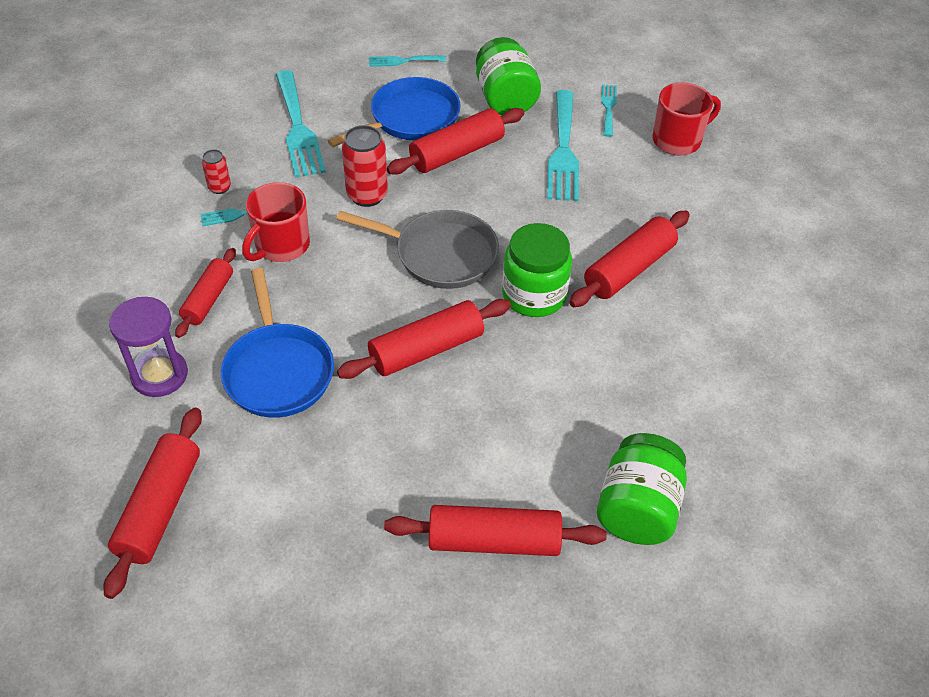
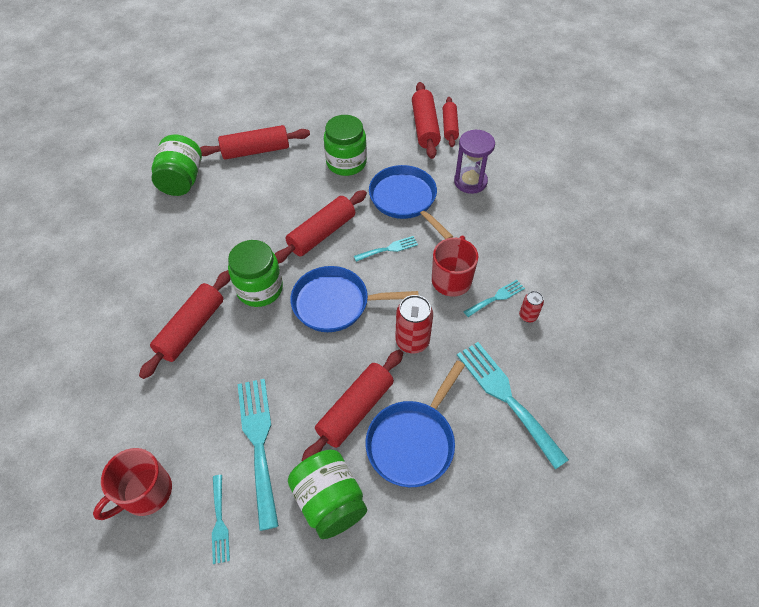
camera: 165 degrees right, 5 degrees up
red rolling pin [175,248,236,338] -> red rolling pin moved to [443,97,459,147]
grey pan [336,210,499,289] -> blue pan [291,266,418,332]
turquoise fork [369,55,446,67] -> turquoise fork moved to [354,236,418,262]
none -> green jar [324,115,367,176]

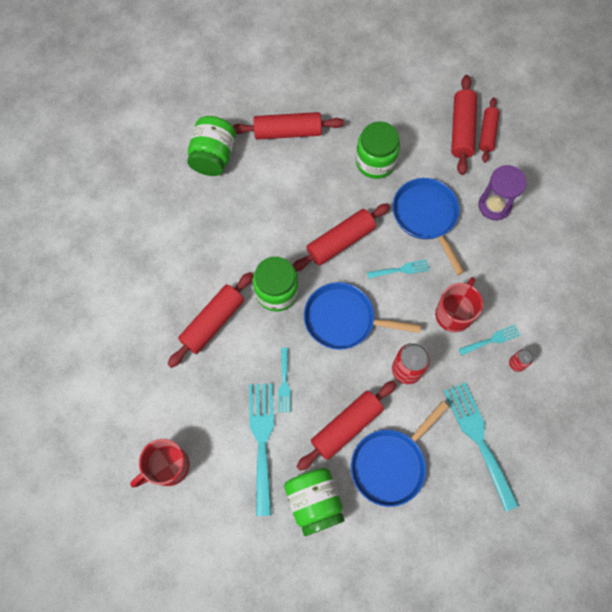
camera: 10 degrees right, 15 degrees up
turquoise fork [212,475,230,564] -> turquoise fork moved to [278,348,291,413]

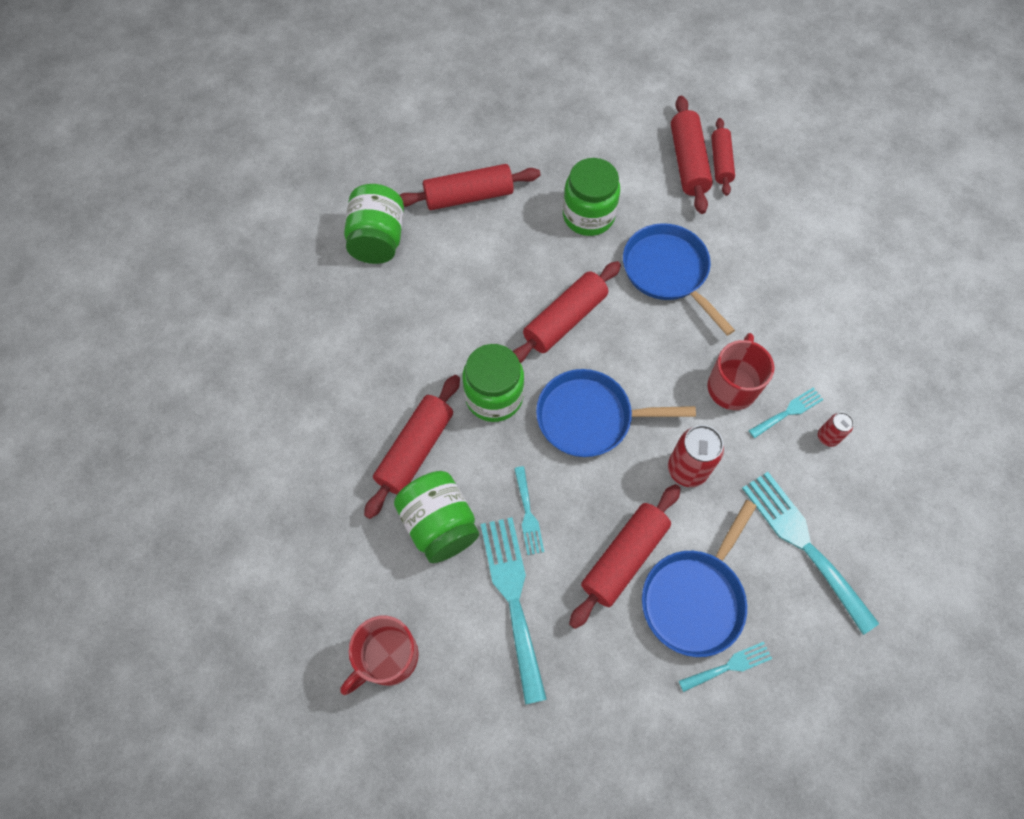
camera: 10 degrees left, 5 degrees down
green jar [284,468,345,536] -> green jar moved to [394,471,479,563]
turquoise fork [367,259,430,279] -> turquoise fork moved to [679,642,772,692]
purple hourglass [478,165,527,220] -> none

